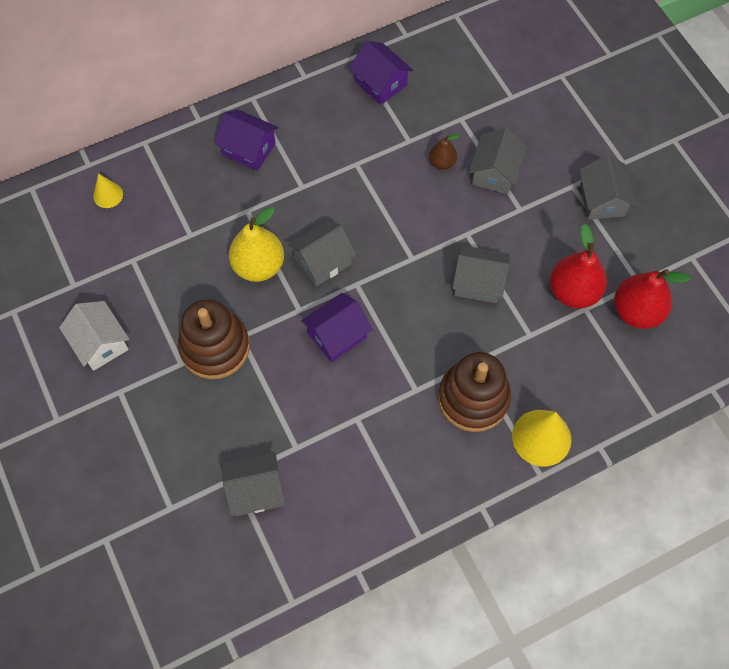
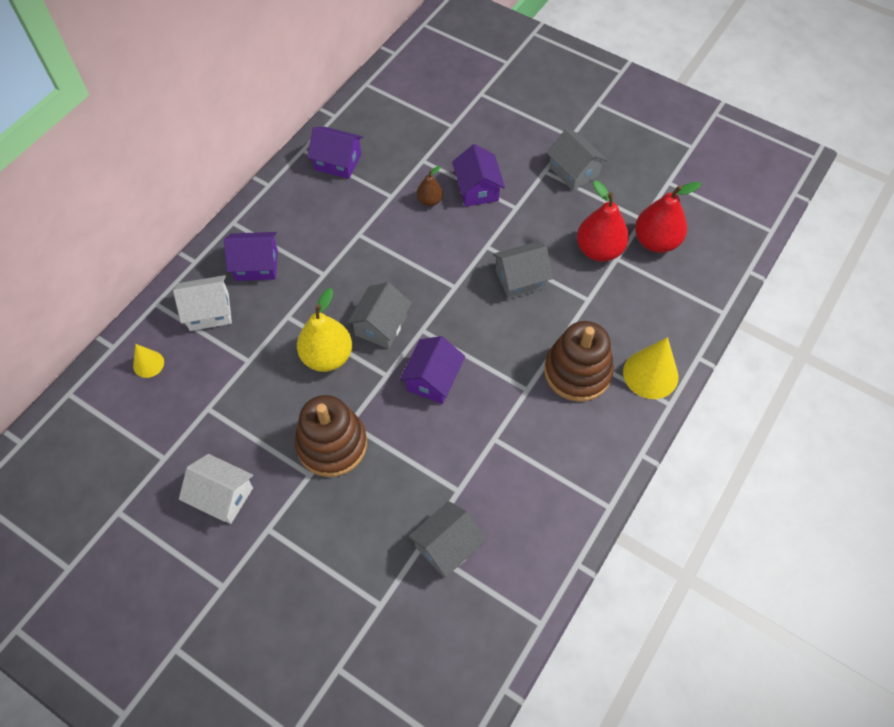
camera: 30 degrees left, 5 degrees down
grey house [469,128,527,194] -> purple house [452,144,505,207]
none -> white house [173,275,232,331]

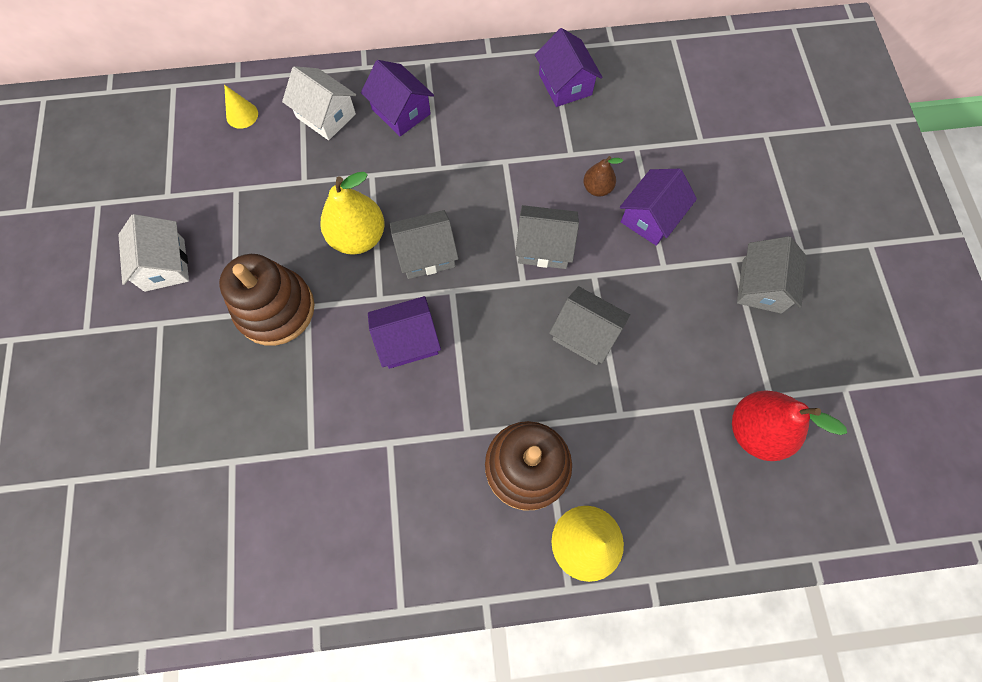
camera: 50 degrees right, 10 degrees up
grey house [408,501,486,578] -> grey house moved to [515,205,579,269]
red pear [577,180,629,262] -> none

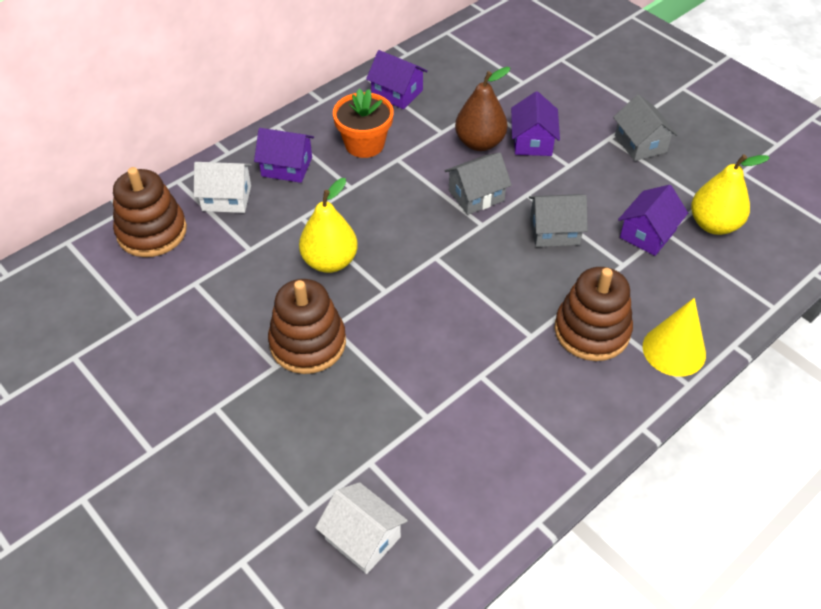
camera: 35 degrees left, 20 degrees down
white house [118,214,189,292] -> white house moved to [315,482,408,574]
yellow cone [224,85,258,129] -> brown stacking toy [113,167,187,257]
purple house [368,296,441,369] -> purple house moved to [618,185,688,256]
grey house [390,210,459,279] -> none
brown pear [583,156,623,197] -> brown pear [455,67,510,151], size x1.85
red pear [732,390,847,461] -> yellow pear [691,154,770,235]
none -> orange flower pot [333,88,394,158]

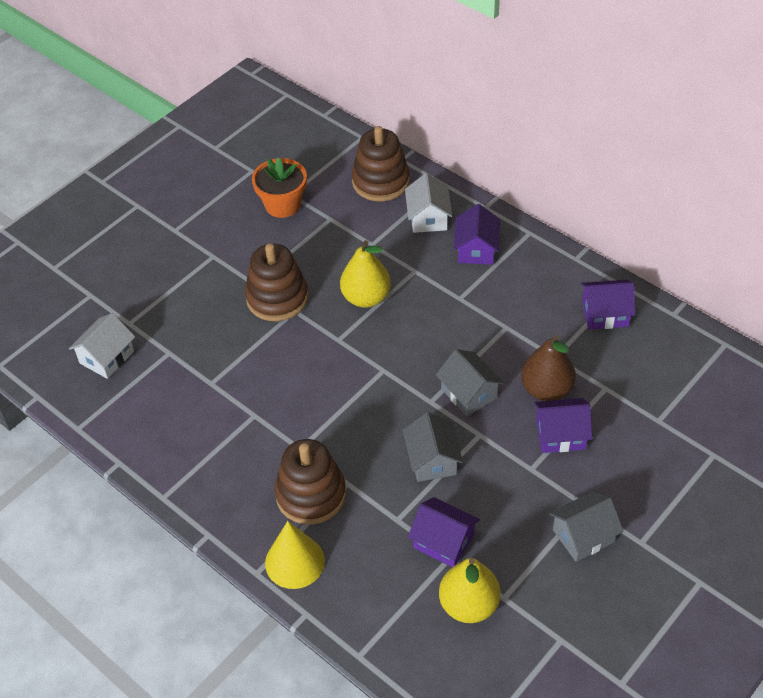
camera: 85 degrees right, 0 degrees up
orange flower pot [333,88,394,158] -> orange flower pot moved to [252,158,307,218]
purple house [366,50,428,109] -> purple house turned 60 degrees clockwise [581,280,636,330]

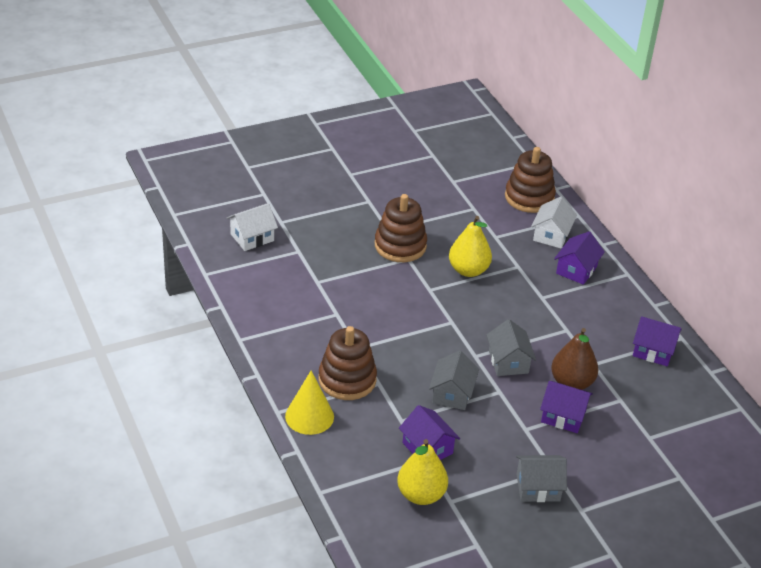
camera: 20 degrees right, 10 degrees down
orange flower pot [252,158,307,218] -> none

